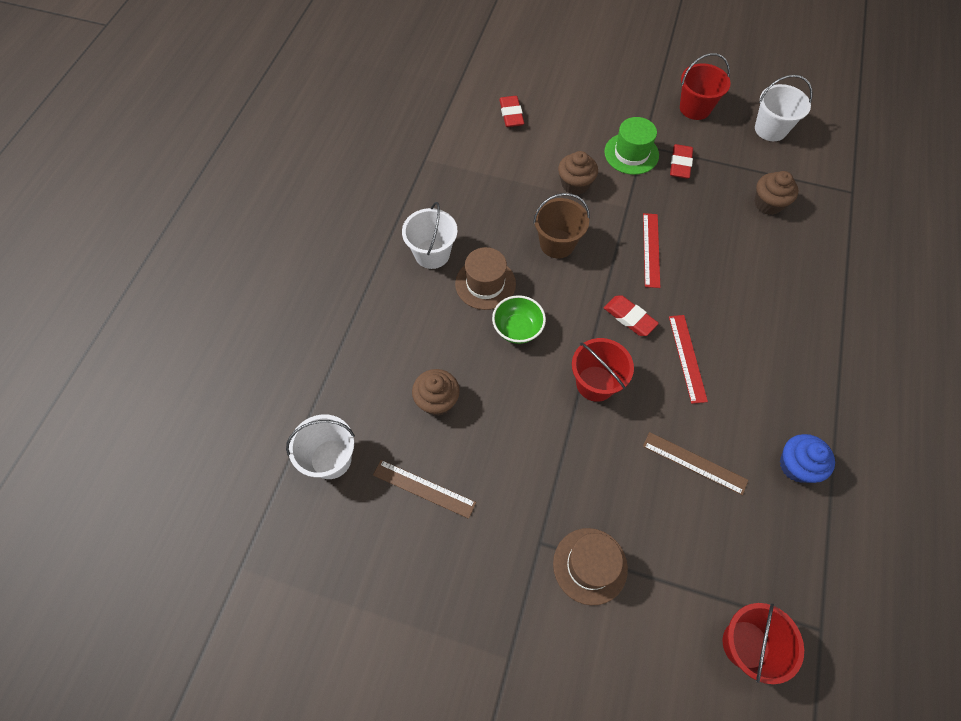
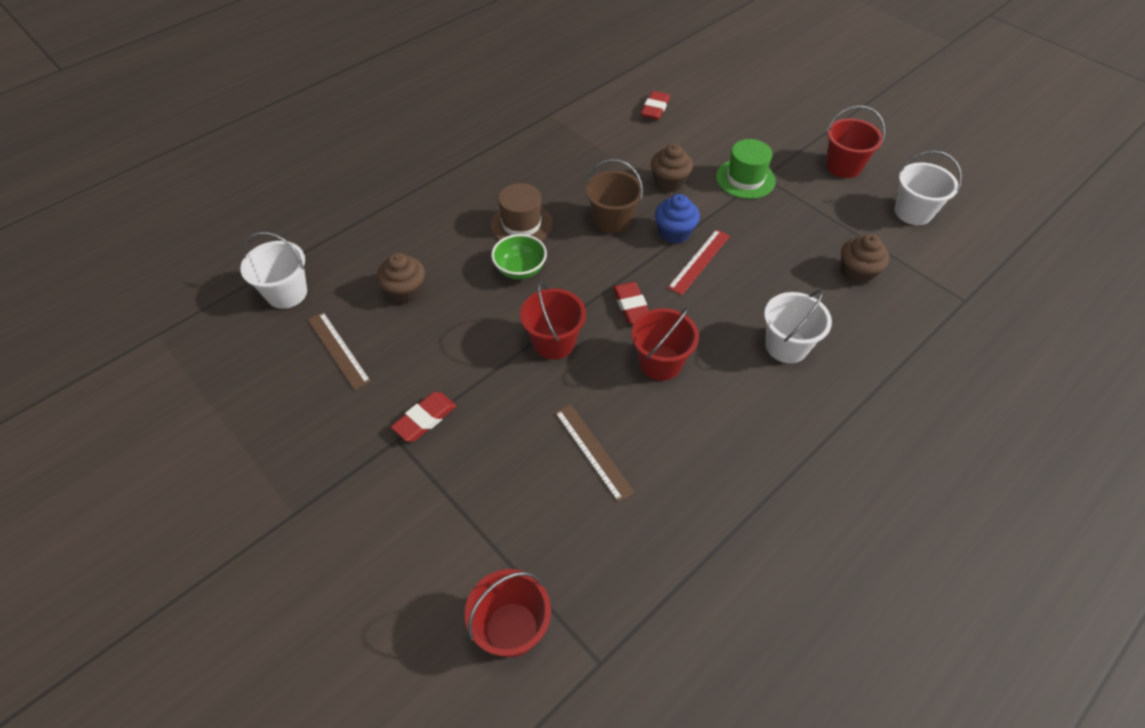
camera: 30 degrees right, 10 degrees down
white bucket [402,202,458,269] -> white bucket moved to [764,290,832,363]
brown hat [553,528,628,605] -> none
red ruler [669,315,708,404] -> red bucket [631,307,699,381]
red eraser [670,144,693,179] -> red eraser moved to [391,392,456,442]
blue cupcake [780,434,835,483] -> blue cupcake moved to [655,194,700,244]

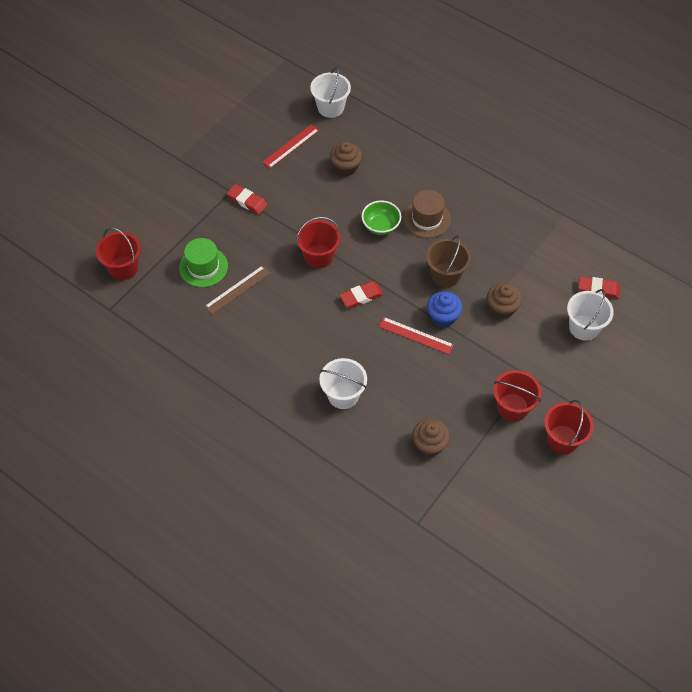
camera: 80 degrees right, 5 degrees up
brown ruler [308,312,371,390] -> red ruler [262,124,319,168]
red bucket [631,307,699,381] -> red bucket moved to [493,370,542,421]
green hat [716,139,776,199] -> green hat moved to [179,238,228,287]
white bucket [895,150,962,225] -> white bucket moved to [567,289,614,341]

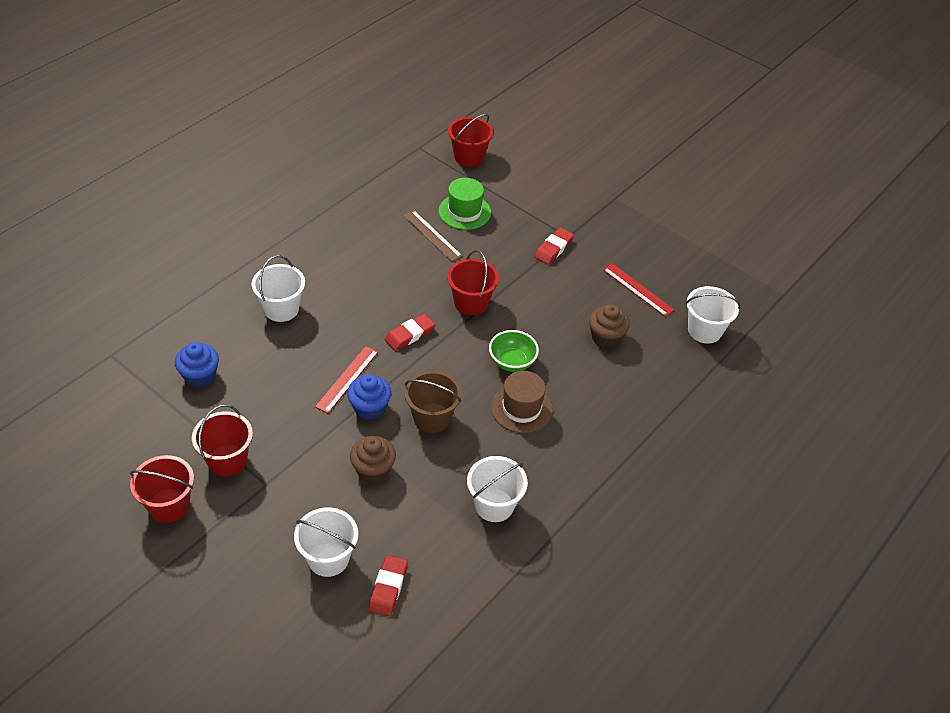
camera: 90 degrees right, 10 degrees down
red eraser [339,281,383,308] -> red eraser turned 75 degrees clockwise [385,314,435,351]
brown cupcake [412,419,450,457] -> blue cupcake [175,342,219,387]
none -> white bucket [467,456,528,522]

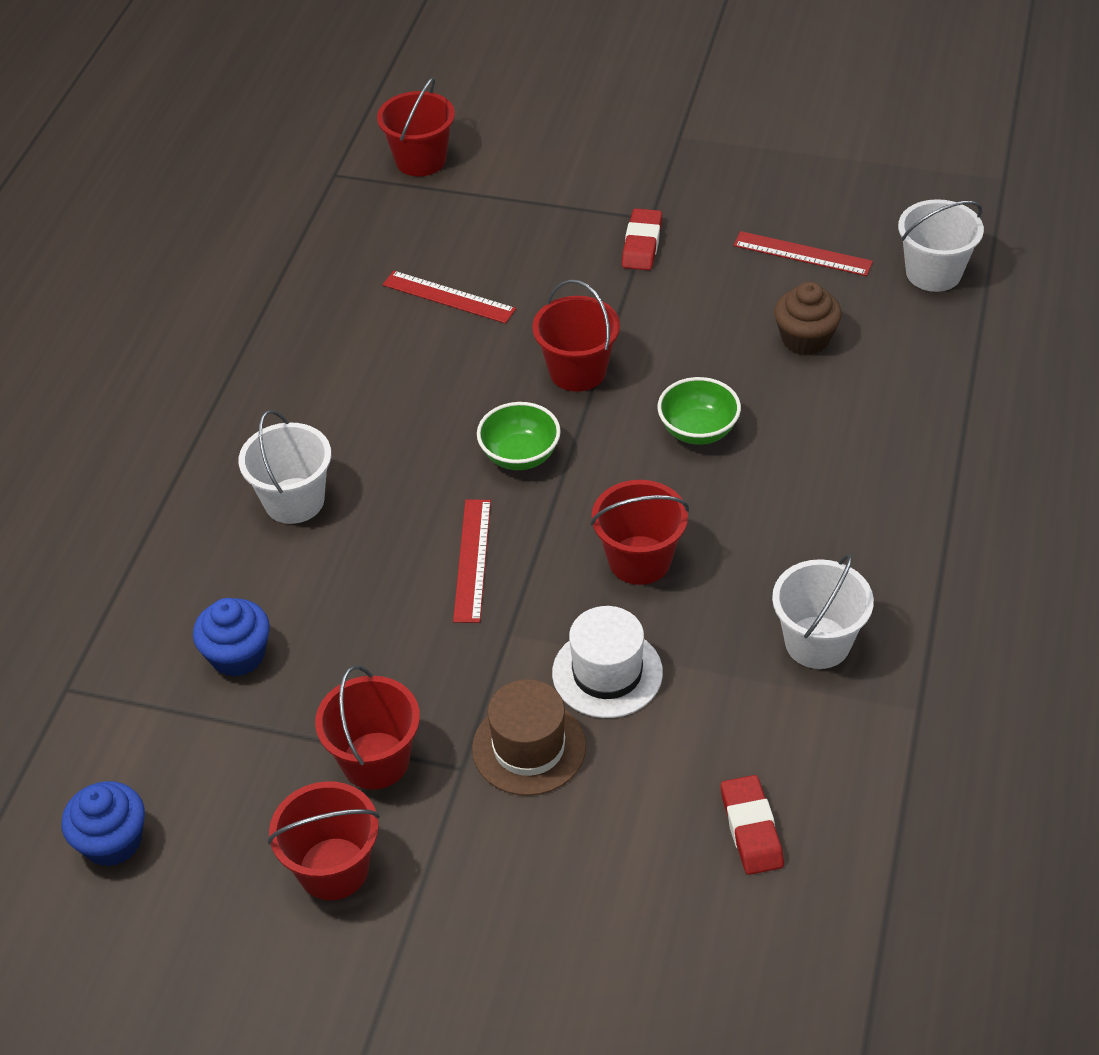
camera: 20 degrees left, 0 degrees up
white bucket [294,507,358,577] -> none
blue cupcake [347,374,391,420] -> blue cupcake moved to [62,781,145,866]
brown cupcake [350,436,396,483] -> white hat [552,606,663,718]
red eraser [385,314,435,351] -> green bowl [477,402,561,470]
brown ruler [403,210,462,262] -> red ruler [383,271,516,324]
brown bucket [404,370,462,433] -> red bucket [590,480,689,585]
green hat [439,178,491,230] -> none
brown hat [491,371,553,433] -> brown hat moved to [472,679,586,796]

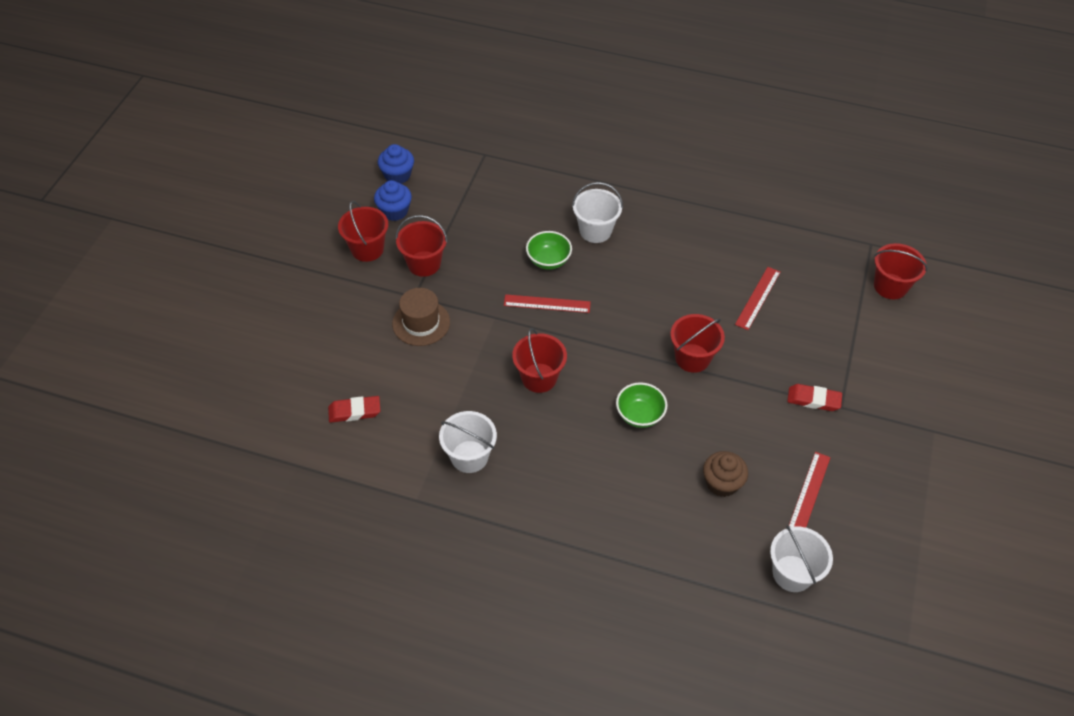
camera: 90 degrees right, 5 degrees up
blue cupcake [193,598,270,677] -> blue cupcake moved to [374,180,412,221]
green bowl [477,402,561,470] -> green bowl moved to [526,231,572,270]
white hat [552,606,663,718] -> none

